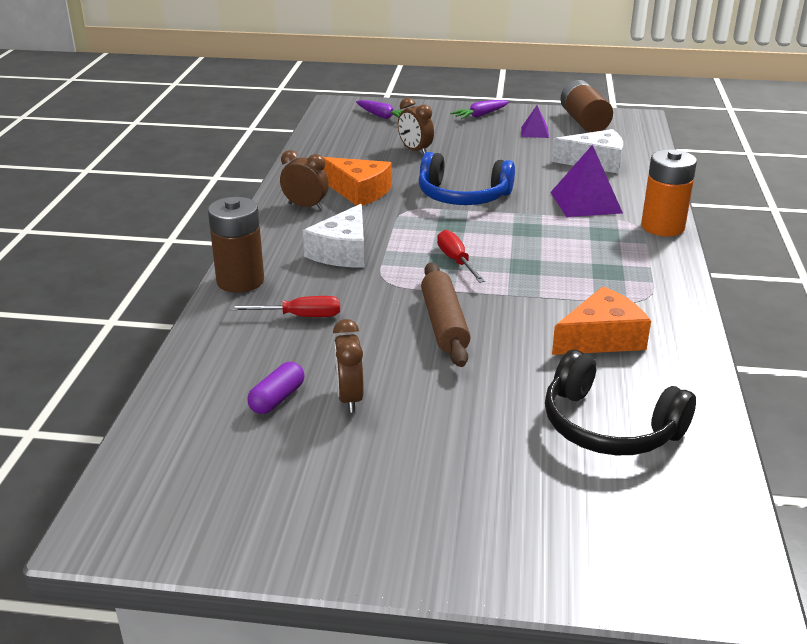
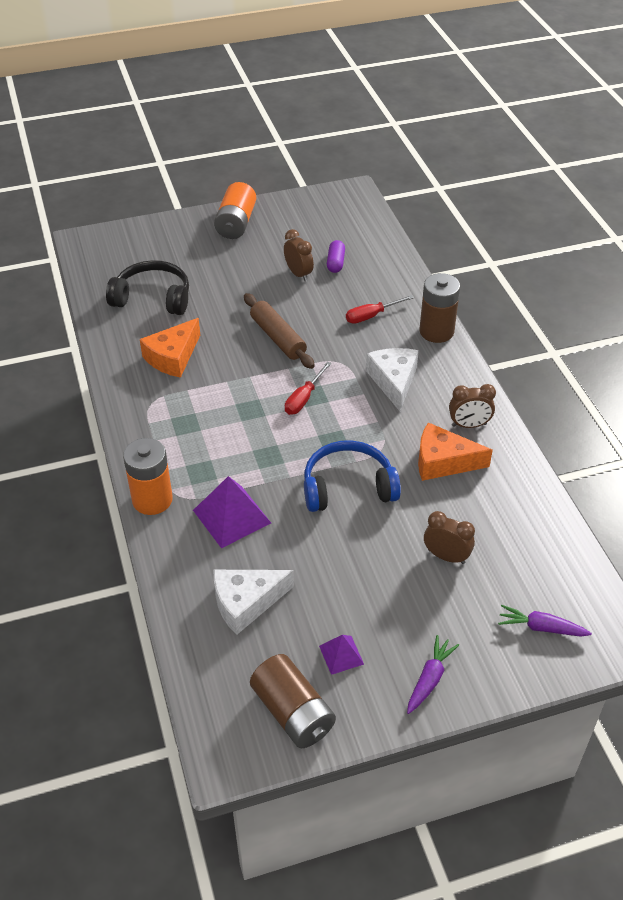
camera: 155 degrees right, 15 degrees up
red screwdriver [437,230,485,283] -> red screwdriver turned 75 degrees clockwise [285,362,331,415]
none -> orange battery [214,182,256,239]

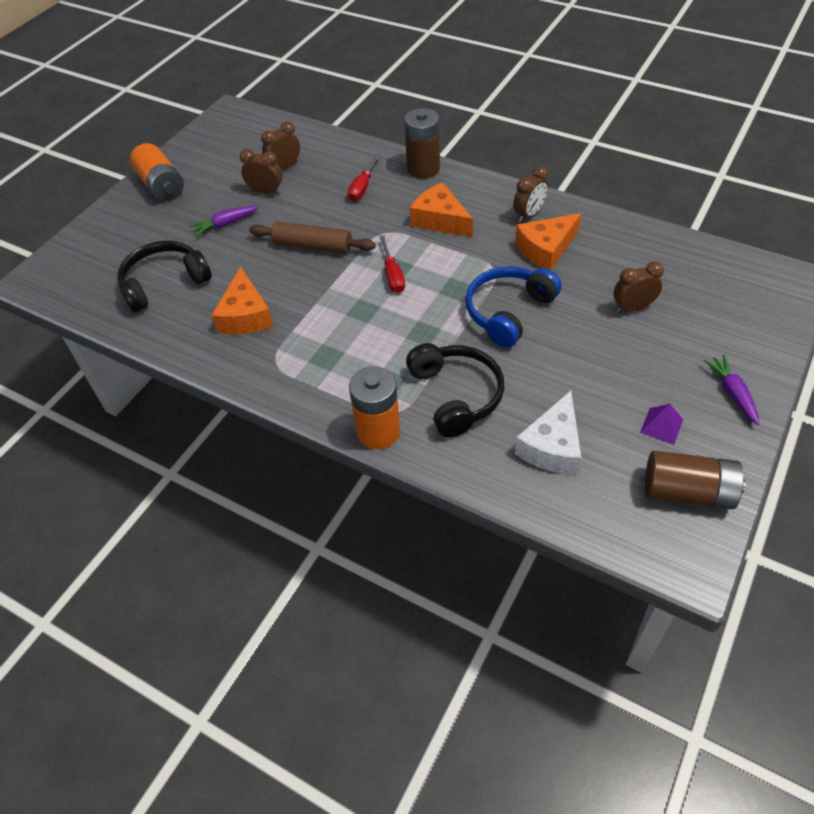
camera: 40 degrees left, 5 degrees up
purple pyramid [193,476,271,549] -> black headphones [406,343,504,438]
purple capsule [327,240,345,273] -> brown clock [261,121,300,170]
white cheese [366,348,419,411] -> orange cheese [410,183,473,237]
purple carrot [498,605,592,637] -> purple carrot moved to [189,206,259,236]

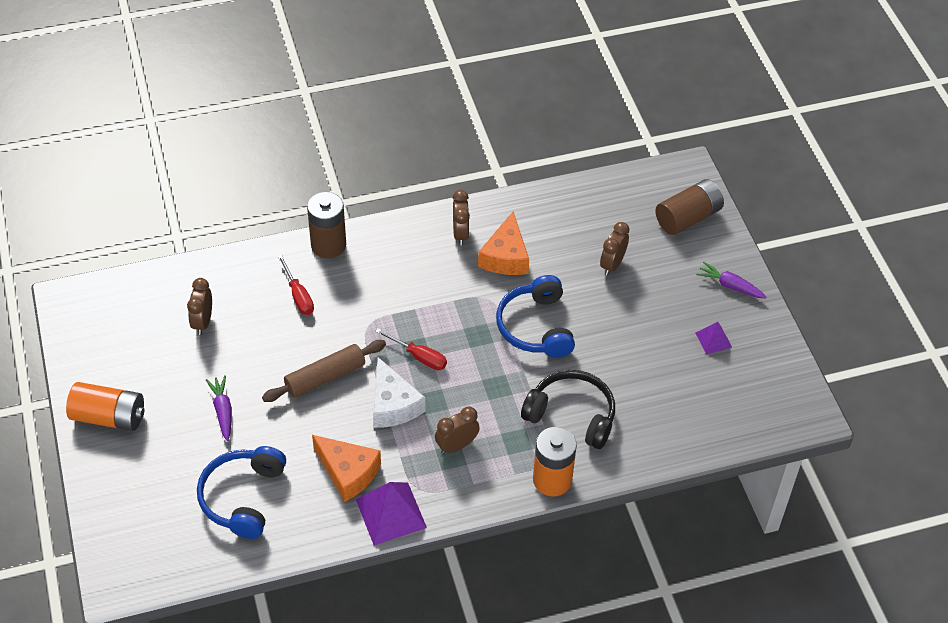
camera: 50 degrees left, 0 degrees up
black headphones [117,241,212,312] -> blue headphones [197,446,286,539]
purple carrot [189,206,259,236] -> purple carrot turned 150 degrees clockwise [206,375,232,441]
brown clock [240,149,282,194] -> brown clock moved to [435,406,480,454]
orange cheese [410,183,473,237] -> none
white cheese [514,391,582,474] -> white cheese moved to [373,357,425,428]
brown battery [645,450,745,509] -> brown battery moved to [655,179,724,235]
none -> purple pyramid [356,482,427,545]

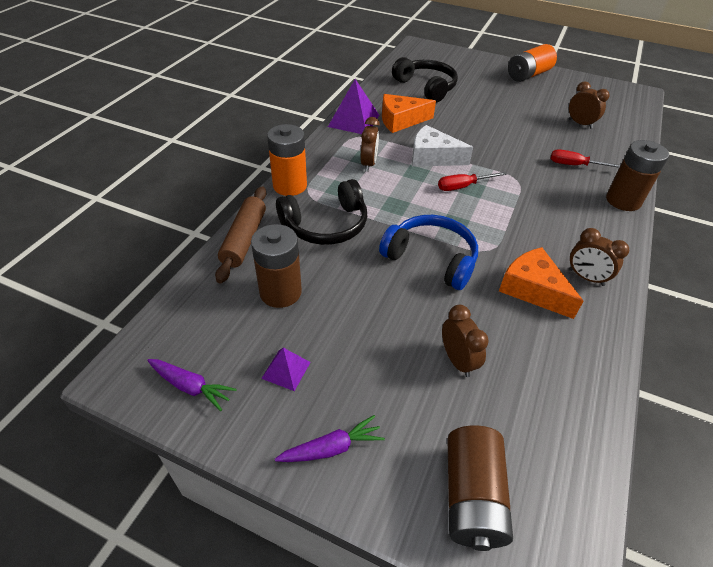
camera: 130 degrees right, 5 degrees down
blue headphones [197,446,286,539] -> black headphones [392,57,458,102]
purple carrot [206,375,232,441] -> purple carrot moved to [147,359,237,411]
brown rolling pin [262,340,386,402] -> brown rolling pin moved to [215,186,267,283]
none -> brown battery [251,224,302,308]

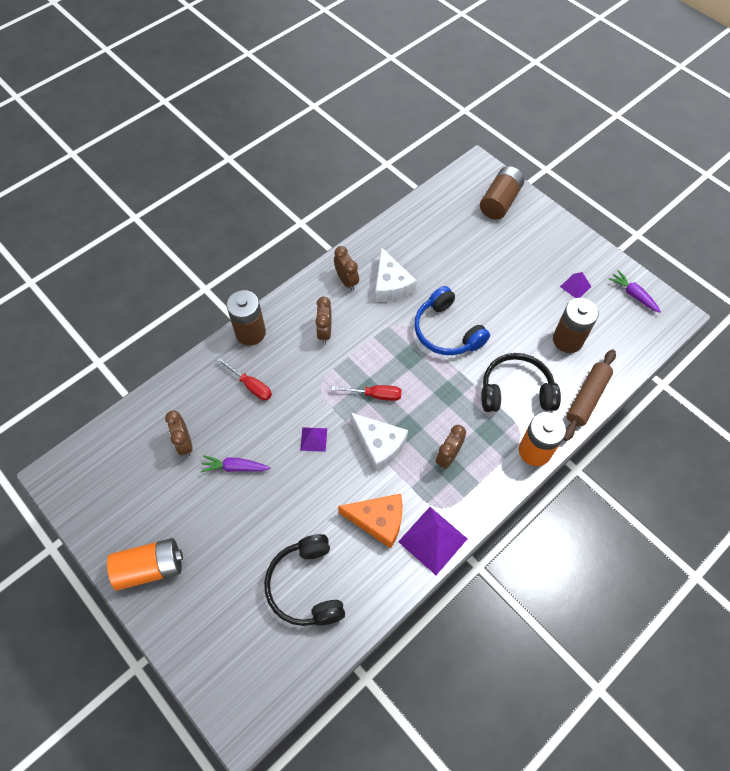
camera: 155 degrees left, 15 degrees up
purple carrot [275,415,385,462] -> purple carrot moved to [201,455,270,472]
brown clock [442,305,489,377] -> brown clock moved to [315,297,331,344]
orange cheese [499,247,583,319] -> white cheese [375,247,417,302]
none -> purple pyramid [300,427,327,452]

